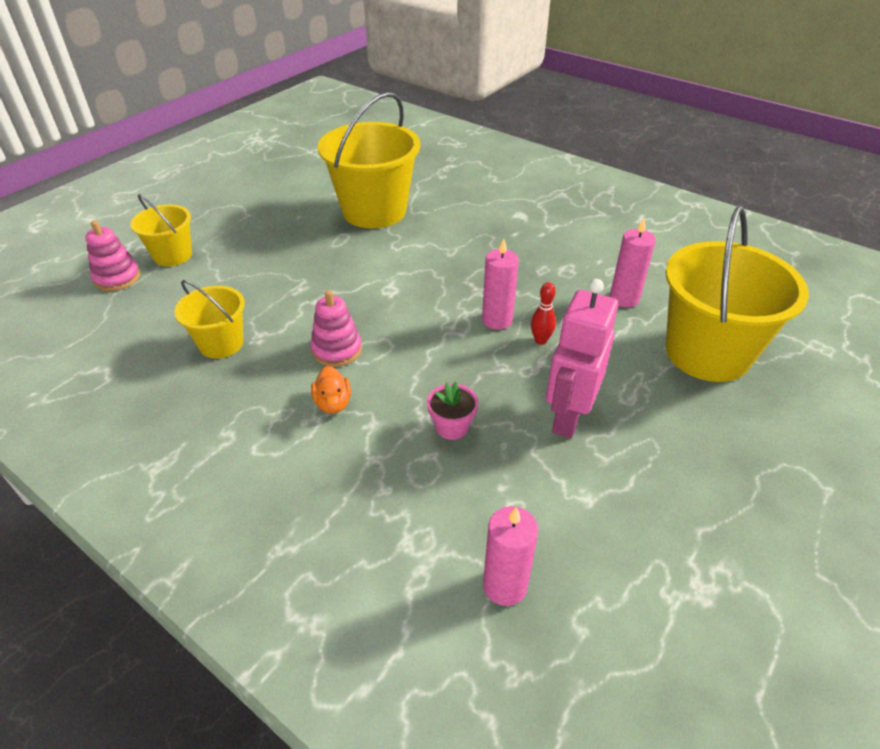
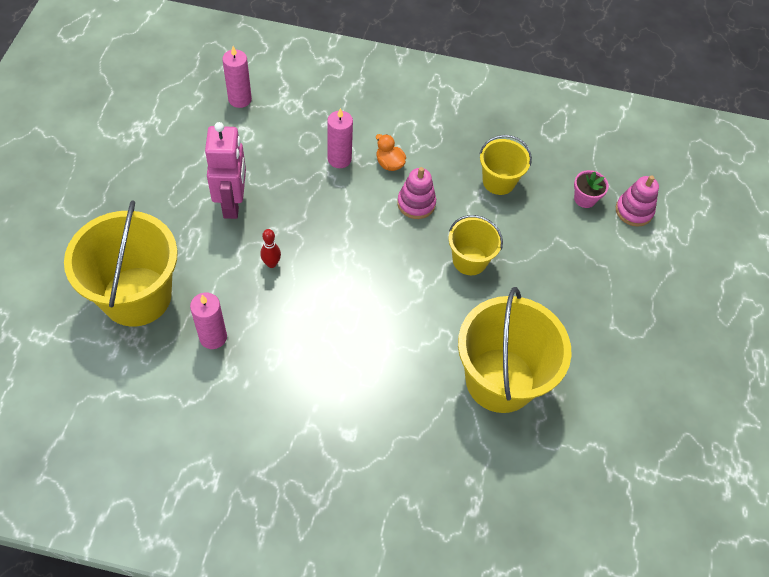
camera: 150 degrees right, 15 degrees up
yellow bucket [130,194,192,266] -> yellow bucket moved to [449,215,503,275]
pink flower pot [427,382,478,440] -> pink flower pot moved to [574,170,609,208]
pink candle [482,239,519,330] -> pink candle moved to [327,108,353,168]

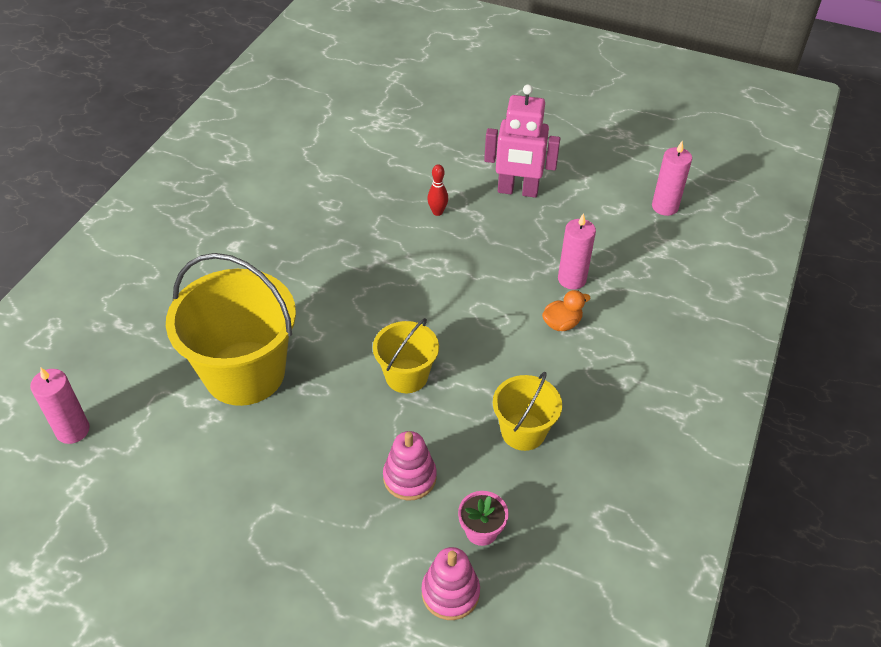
camera: 105 degrees right, 10 degrees down
yellow bucket [64,200,178,327] -> none
pink candle [190,293,227,349] -> pink candle moved to [30,368,90,444]
pink stacking toy [397,167,436,219] -> pink stacking toy moved to [383,431,437,501]

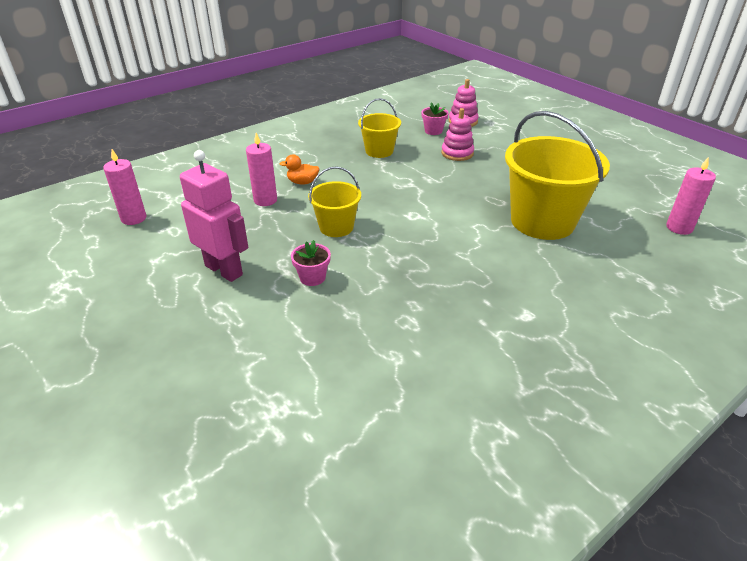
camera: 150 degrees left, 10 degrees down
yellow bucket [373,318,439,393] -> yellow bucket moved to [308,166,361,237]
red bowling pin [427,164,448,216] -> pink flower pot [291,240,331,286]

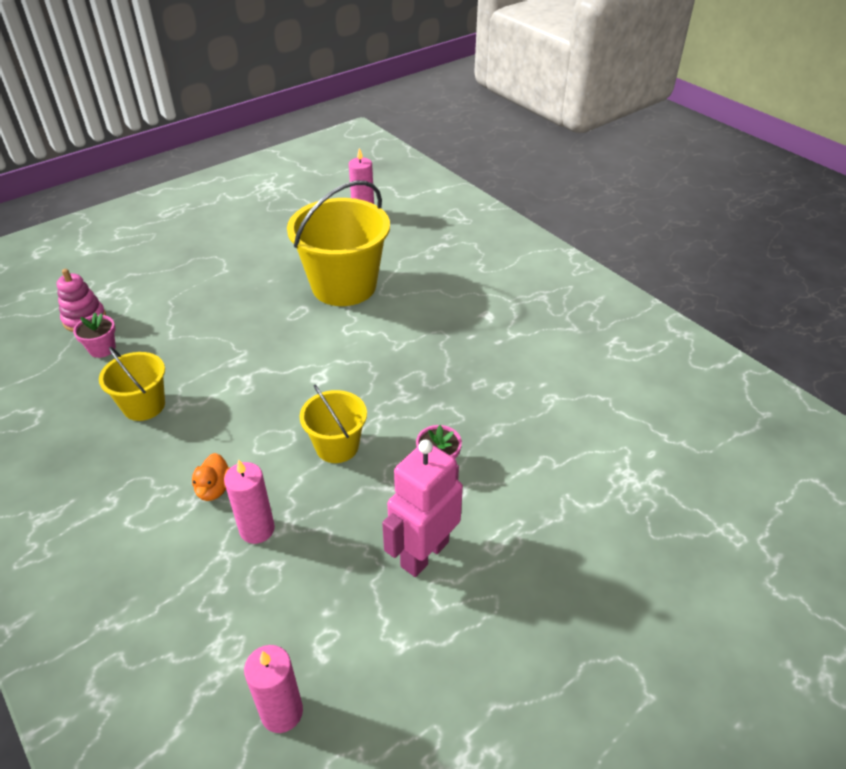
camera: 90 degrees left, 5 degrees up
pink stacking toy [441,108,474,161] -> none

